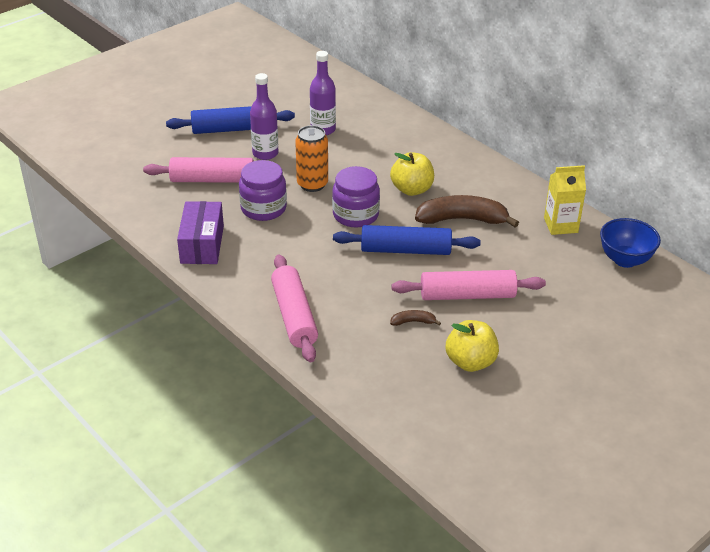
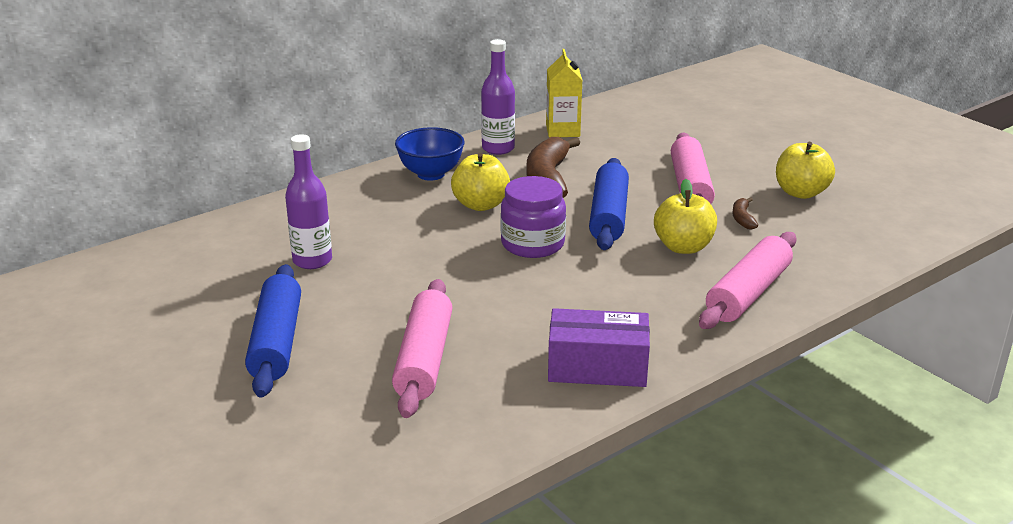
camera: 85 degrees left, 10 degrees down
purple jar [239,160,287,221] -> none
purple bottle [250,73,278,160] -> purple bottle moved to [481,39,515,155]
pink rolling pin [271,254,318,362] -> pink rolling pin turned 45 degrees counterclockwise [699,232,796,329]
orange can [295,125,328,192] -> none
blue bowl [600,218,661,268] -> blue bowl moved to [395,127,465,181]
none -> yellow apple [654,179,717,254]

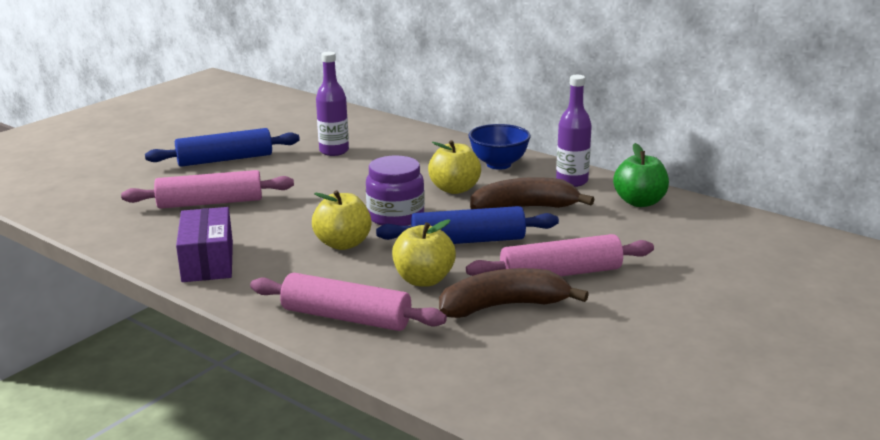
camera: 75 degrees right, 5 degrees down
yellow carton [546,49,582,138] -> green apple [613,143,669,207]
brown banana [732,197,758,230] -> brown banana [439,268,589,318], size x2.25
yellow apple [776,142,835,199] -> yellow apple moved to [312,190,371,250]

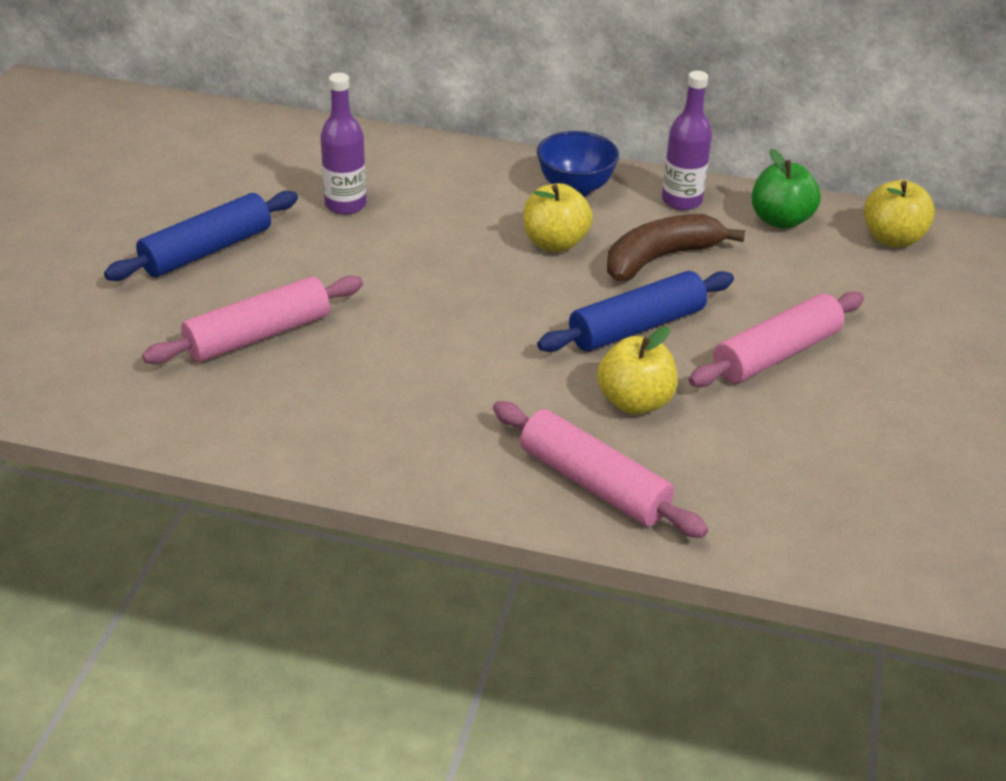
camera: 25 degrees left, 15 degrees up
purple box [176,207,233,282] -> none
pink rolling pin [250,273,447,331] -> pink rolling pin turned 45 degrees clockwise [493,401,708,538]
yellow apple [312,190,371,250] -> yellow apple moved to [864,180,935,247]
purple jar [366,156,425,226] -> none
brown banana [439,268,589,318] -> none

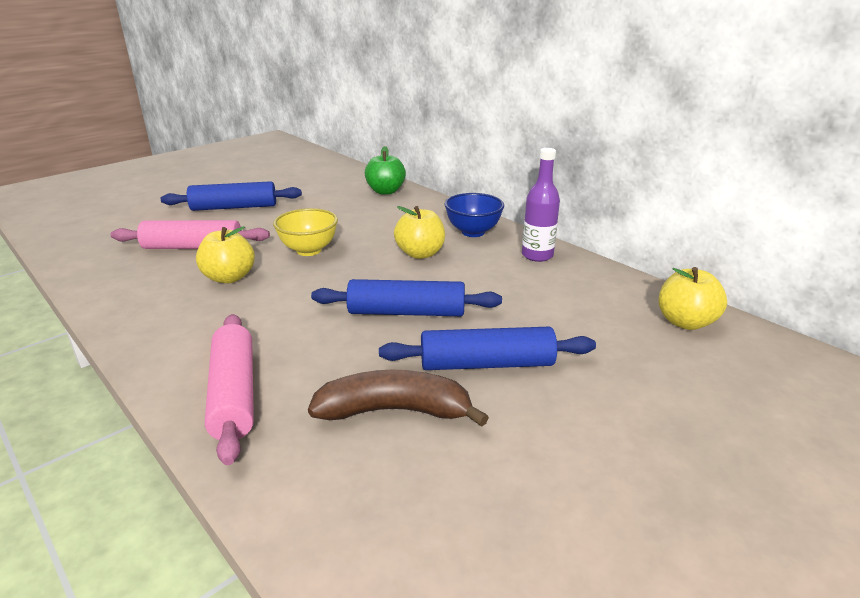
camera: 35 degrees right, 10 degrees down
purple bottle [320,73,366,215] -> none
yellow apple [597,327,678,414] -> yellow apple moved to [196,226,255,283]
brown banana [607,214,745,281] -> brown banana moved to [308,370,489,427]
pink rolling pin [689,291,864,387] -> blue rolling pin [379,327,596,370]
green apple [752,149,821,229] -> green apple moved to [365,146,406,195]
none -> yellow bowl [273,208,338,256]

